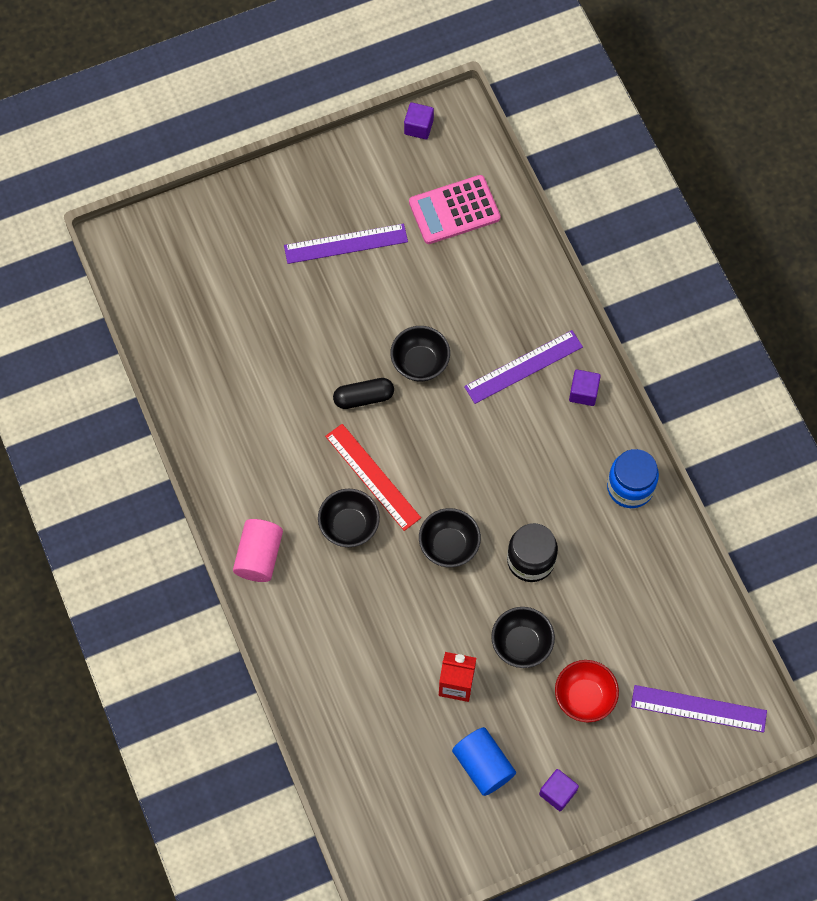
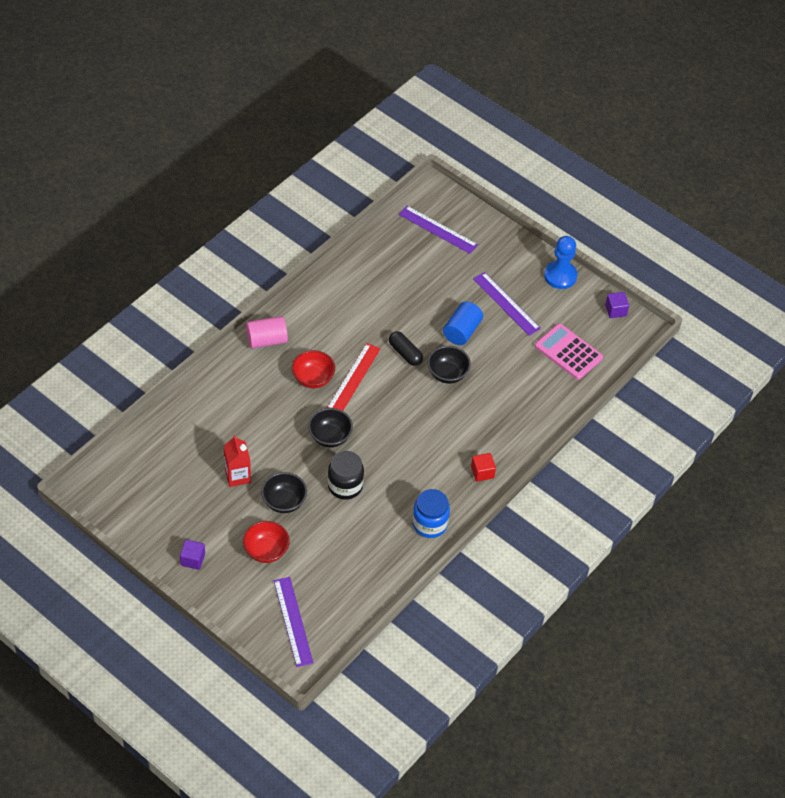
camera: 60 degrees right, 15 degrees down
black bowl [318,489,380,547] -> red bowl [292,350,335,388]
blue cylinder [452,727,516,796] -> blue cylinder moved to [443,301,483,345]
purple ruler [464,330,583,404] -> purple ruler moved to [399,206,478,254]
purple cube [569,369,601,406] -> red cube [471,453,496,482]
none -> blue pawn [544,236,577,289]

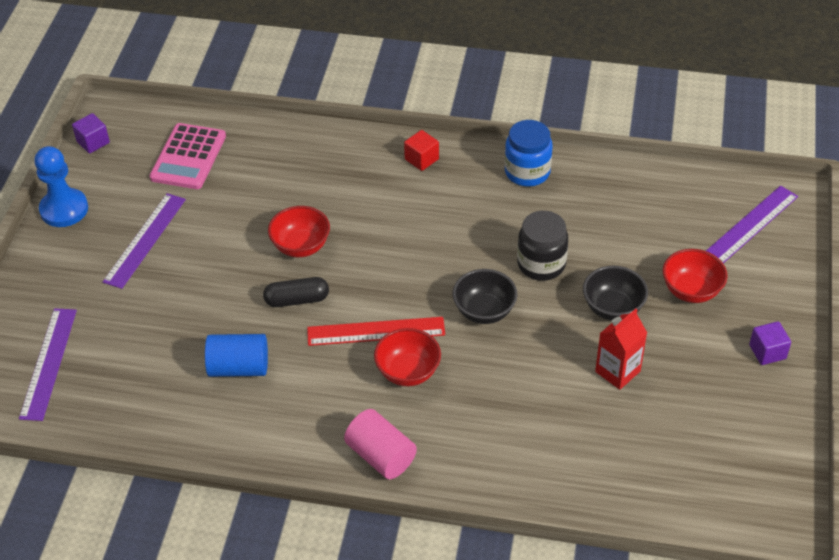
camera: 115 degrees left, 5 degrees down
black capsule [389,331,423,366] -> black capsule turned 60 degrees clockwise [263,277,329,307]
black bowl [427,346,471,384] -> red bowl [268,206,330,257]
blue cylinder [443,301,483,345] -> blue cylinder moved to [205,334,268,377]

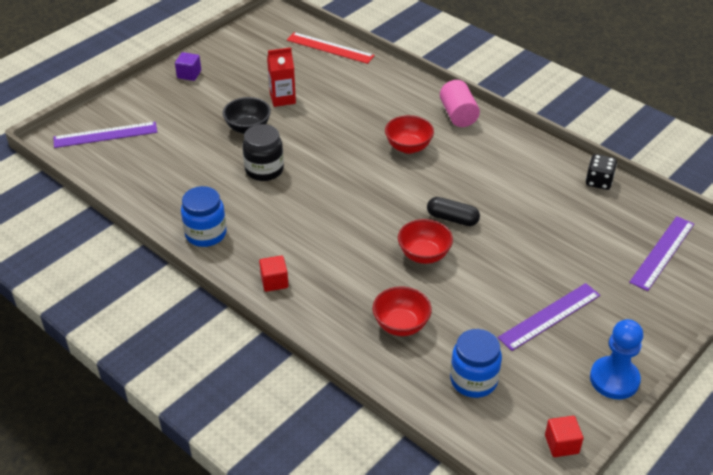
camera: 150 degrees left, 5 degrees down
purple cube [72,113,110,153] -> red cube [545,416,584,457]
pink calculator [149,123,226,189] -> blue jar [450,329,502,398]
blue cylinder [205,334,268,377] -> none
red ruler [307,317,445,346] -> red ruler moved to [287,32,375,64]
black bowl [453,269,517,324] -> none
red bowl [663,249,728,303] -> red bowl moved to [373,286,432,336]
none -> black dice [586,154,617,190]

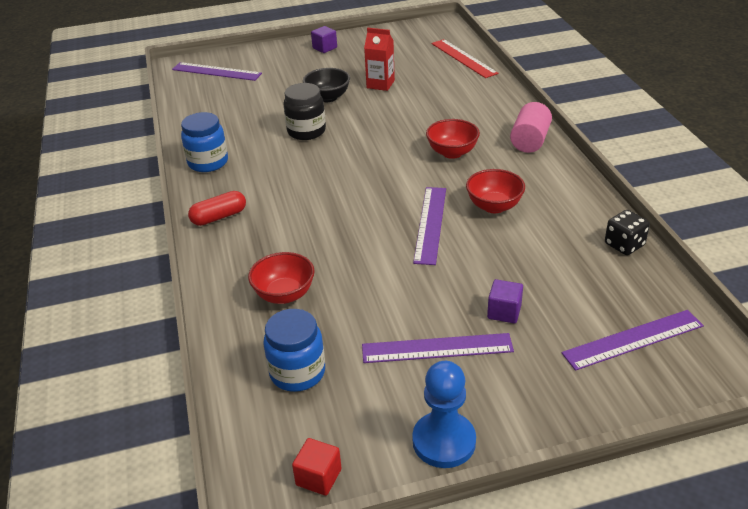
camera: 35 degrees right, 5 degrees down
red cube [259,255,288,292] -> red capsule [188,191,246,226]
red bowl [398,219,453,264] -> red bowl moved to [466,169,525,213]
black capsule [427,197,480,226] -> purple ruler [413,187,446,265]
none -> purple cube [487,279,523,324]

